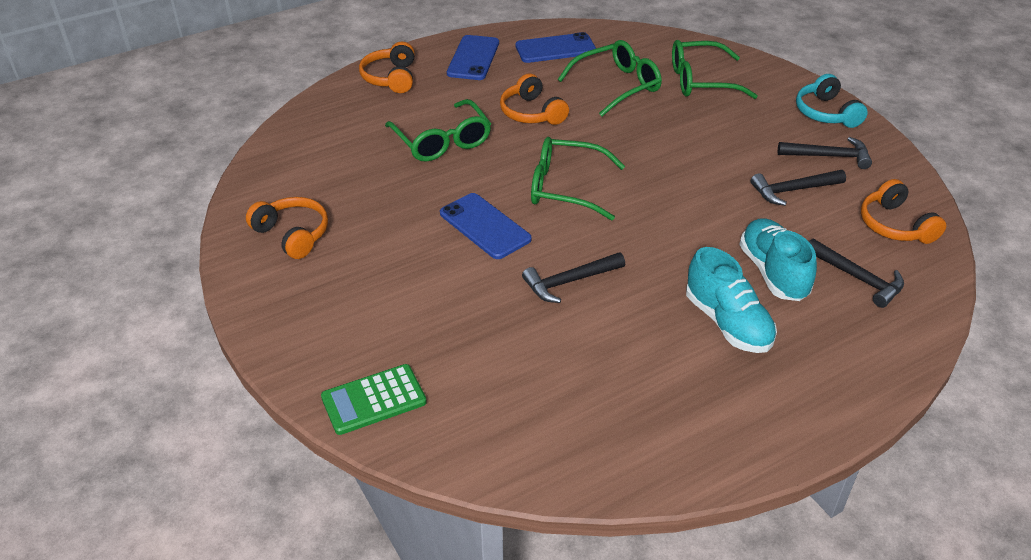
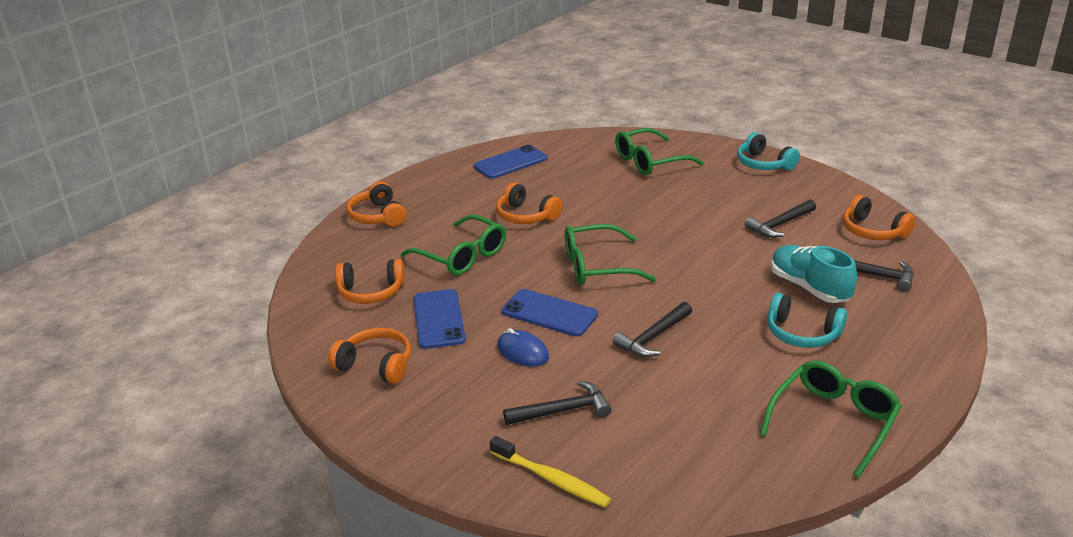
camera: 20 degrees left, 10 degrees down
green calculator [321,364,427,435] -> yellow toothbrush [490,436,611,508]
blue phone [447,35,499,80] -> blue phone moved to [413,289,466,349]
green glasses [558,40,662,116] -> green glasses moved to [760,361,902,478]
turquoise shoe [686,247,777,353] -> turquoise headphones [768,293,847,348]
black hammer [778,137,872,169] -> black hammer moved to [503,381,612,425]
none -> orange headphones [335,259,405,304]
none -> blue mouse [497,328,549,367]

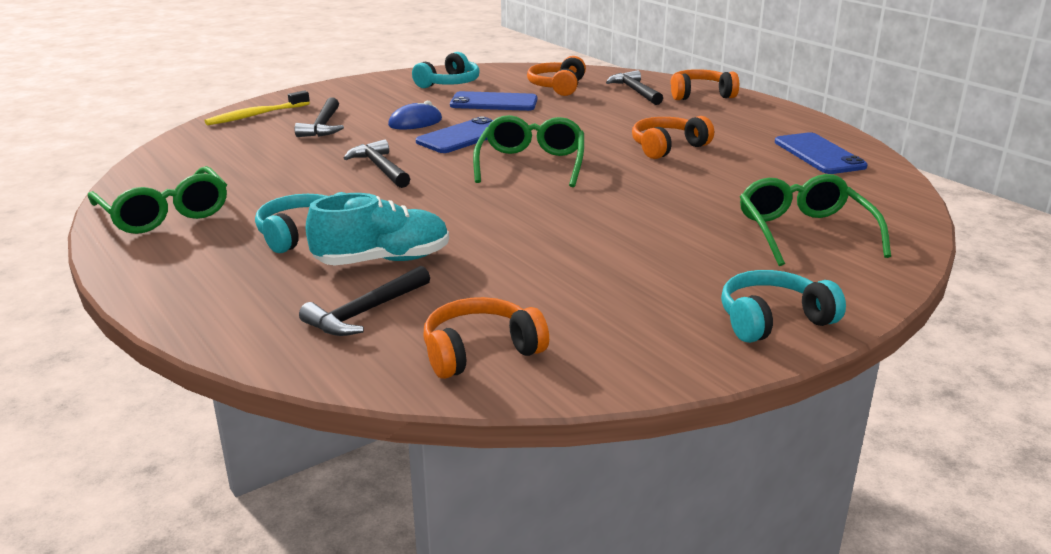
camera: 105 degrees right, 5 degrees down
orange headphones [328,328,411,384] -> turquoise headphones [412,52,480,88]
green glasses [401,214,506,275] -> none
black hammer [745,199,816,238] -> black hammer moved to [606,70,663,105]

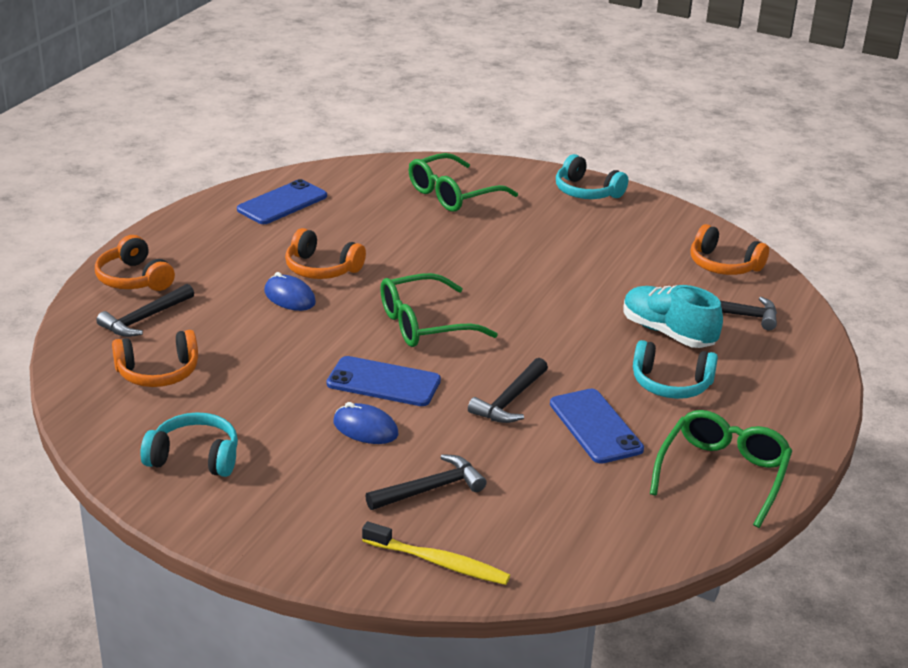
camera: 120 degrees left, 5 degrees up
blue phone [450,91,537,111] -> blue phone moved to [550,389,644,464]
none -> blue mouse [264,272,316,311]

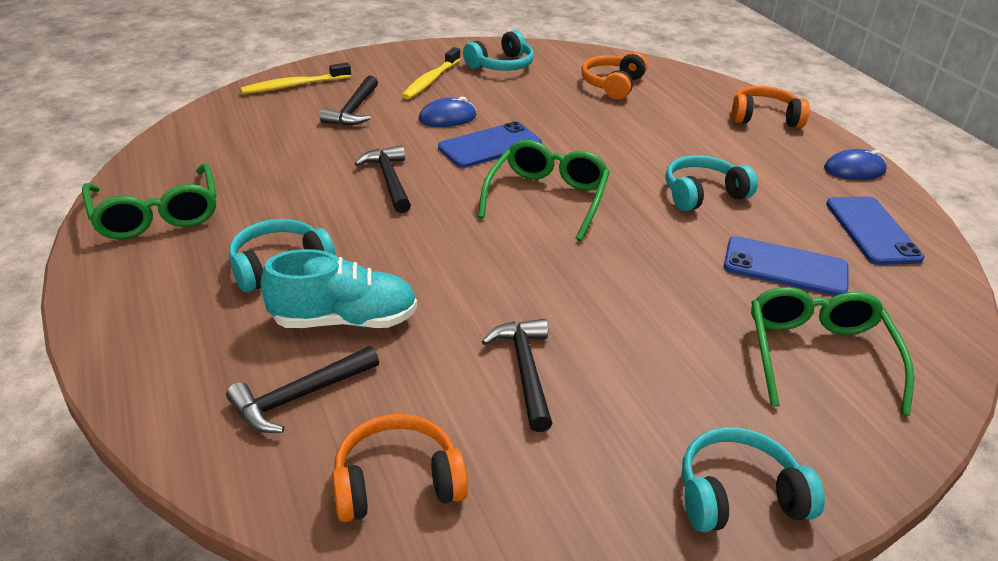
camera: 130 degrees right, 5 degrees up
black hammer [96,284,194,337] -> black hammer moved to [482,319,553,432]
blue mouse [264,272,316,311] -> blue mouse moved to [824,149,887,180]
orange headphones [285,228,366,279] -> turquoise headphones [666,155,758,211]
blue phone [550,389,644,464] -> blue phone moved to [724,236,849,296]
none -> yellow toothbrush [402,47,461,99]

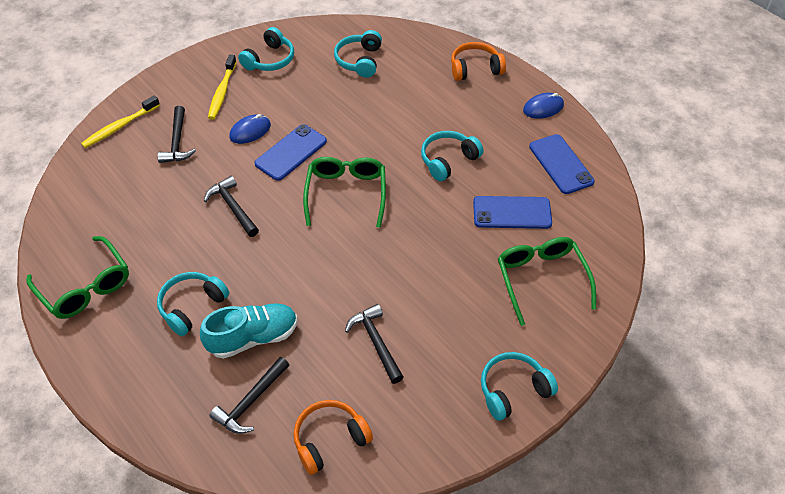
camera: 15 degrees left, 15 degrees up
orange headphones [581,52,647,100] -> turquoise headphones [334,30,382,78]

